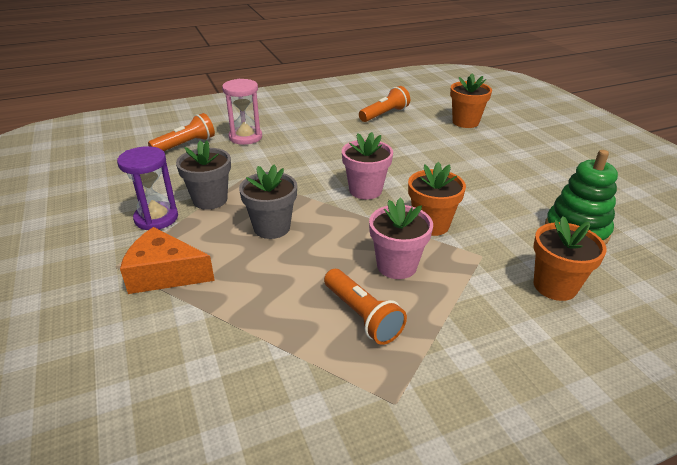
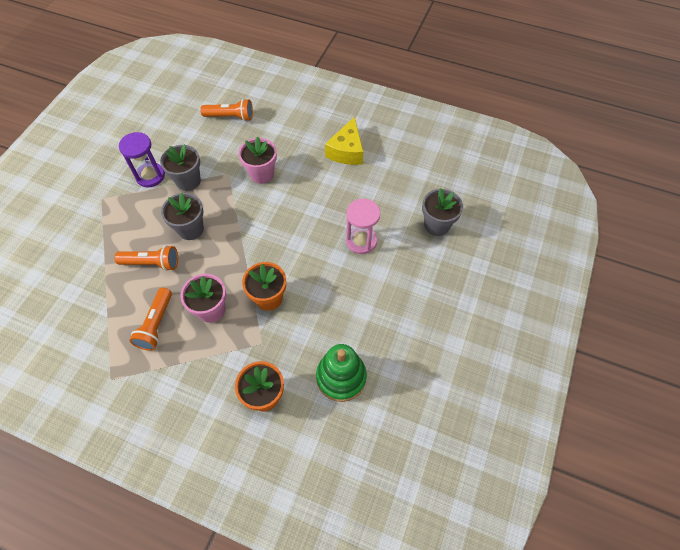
camera: 45 degrees right, 25 degrees up
orange cheese [120,227,215,294] -> none
pink hourglass [222,79,262,145] -> pink hourglass moved to [346,199,380,254]
pink flower pot [342,132,393,199] -> pink flower pot moved to [238,136,277,184]
orange flashlight [359,86,410,122] -> orange flashlight moved to [114,245,178,271]
orange flower pot [450,73,492,128] -> grey flower pot [422,188,463,236]
none -> yellow cheese [325,117,363,165]

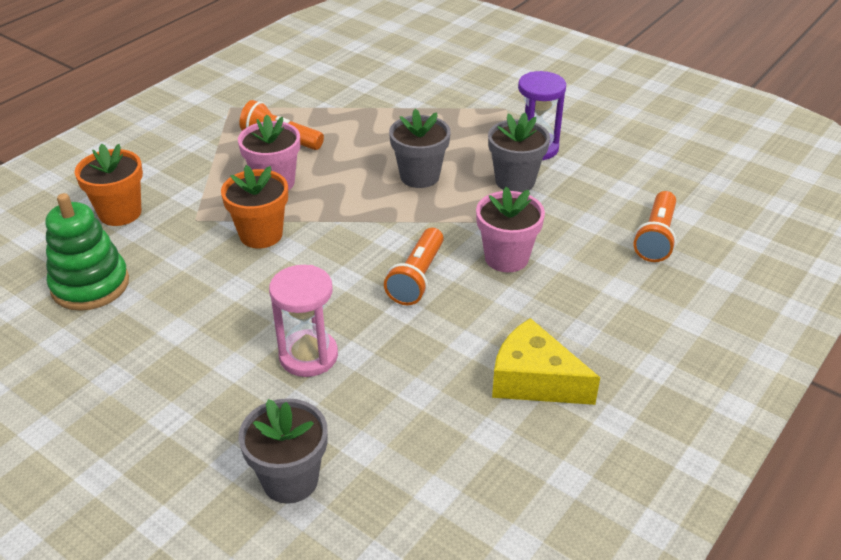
camera: 105 degrees right, 20 degrees down
orange flashlight [114,245,178,271] -> orange flashlight moved to [384,228,444,305]

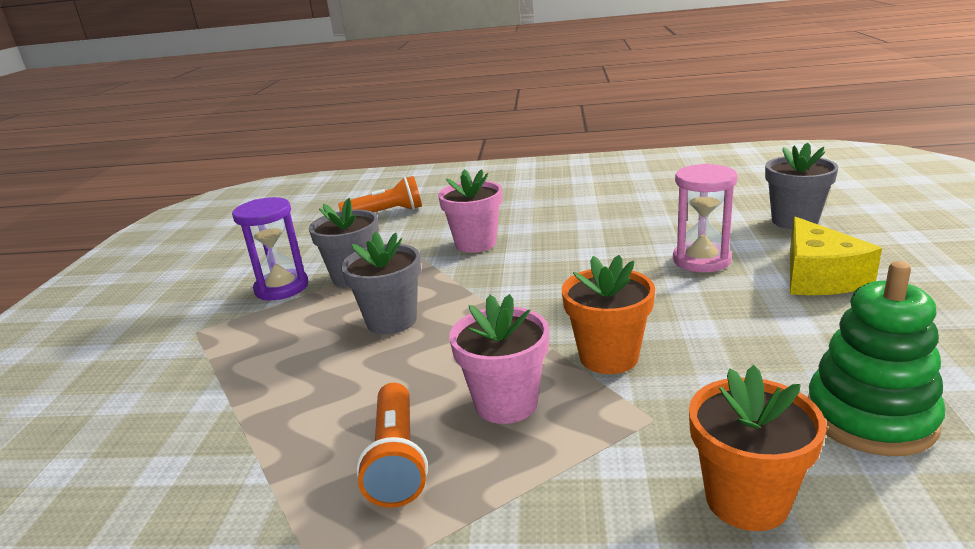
camera: 120 degrees left, 15 degrees down
orange flashlight [384,228,444,305] -> none
yellow cheese [492,318,600,405] -> yellow cheese moved to [790,217,882,295]

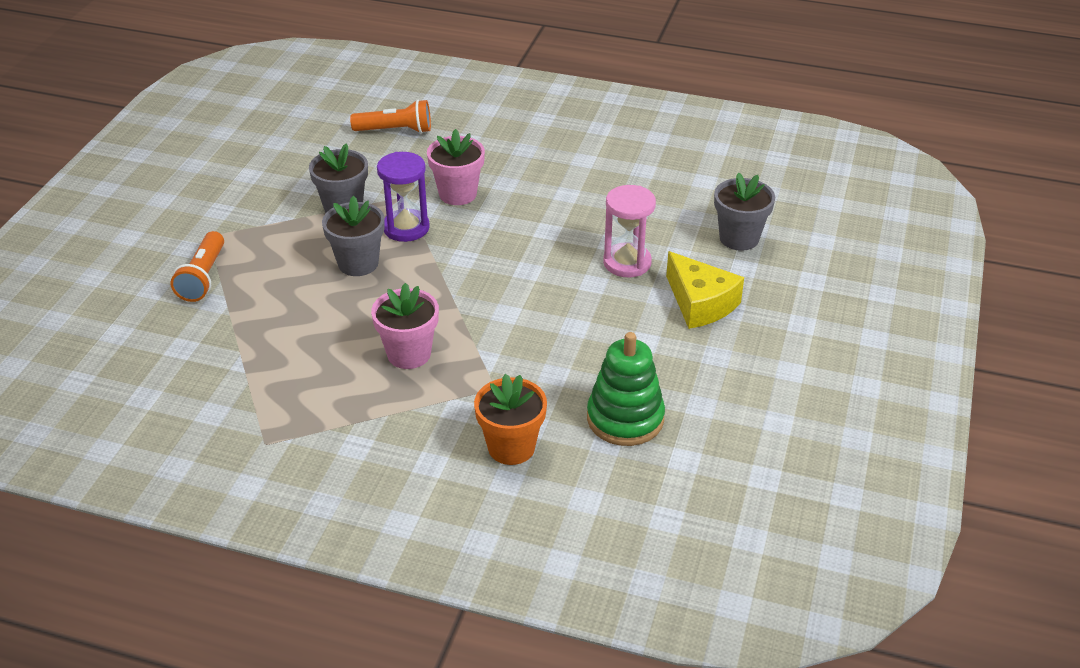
camera: 10 degrees right, 15 degrees up
purple hourglass [232,197,308,300] -> purple hourglass moved to [377,152,430,242]
orange flashlight [356,383,428,508] -> orange flashlight moved to [170,231,224,302]
orange flower pot [562,255,655,374] -> none
yellow cheese [790,217,882,295] -> yellow cheese turned 45 degrees counterclockwise [666,251,744,329]

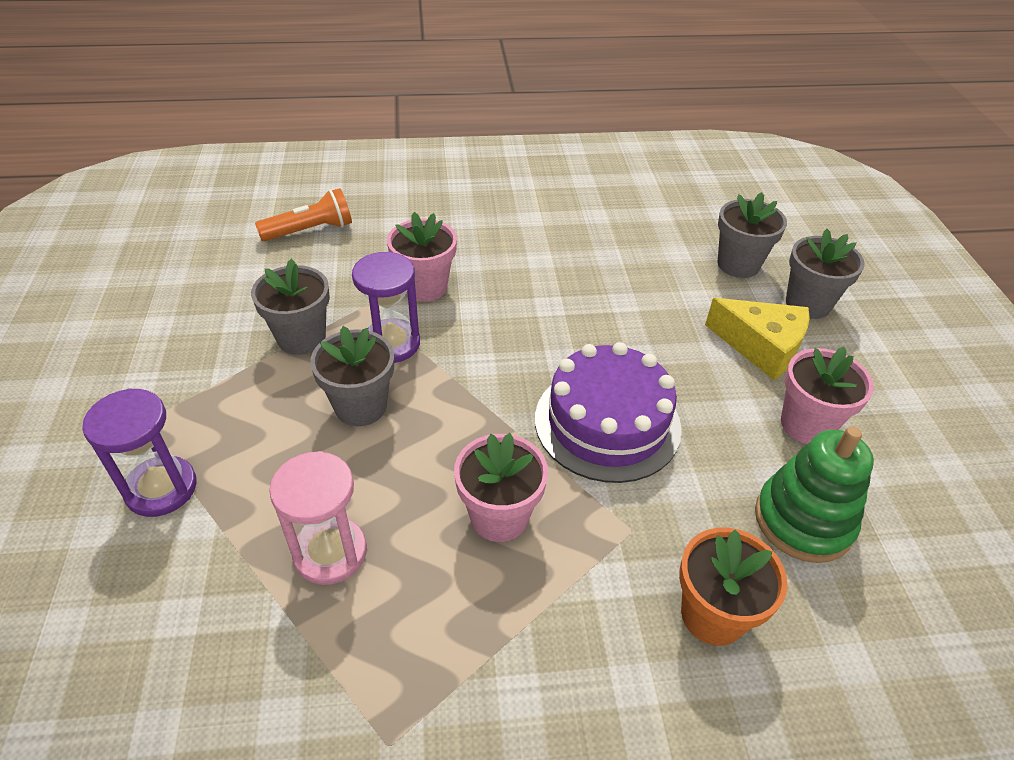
camera: 25 degrees left, 5 degrees up
orange flashlight [170,231,224,302] -> purple hourglass [82,388,197,517]
pink hourglass [603,185,656,277] -> pink hourglass moved to [269,451,367,585]
none -> purple cake [535,342,682,483]
none -> pink flower pot [781,347,874,444]
none -> grey flower pot [786,229,865,319]

